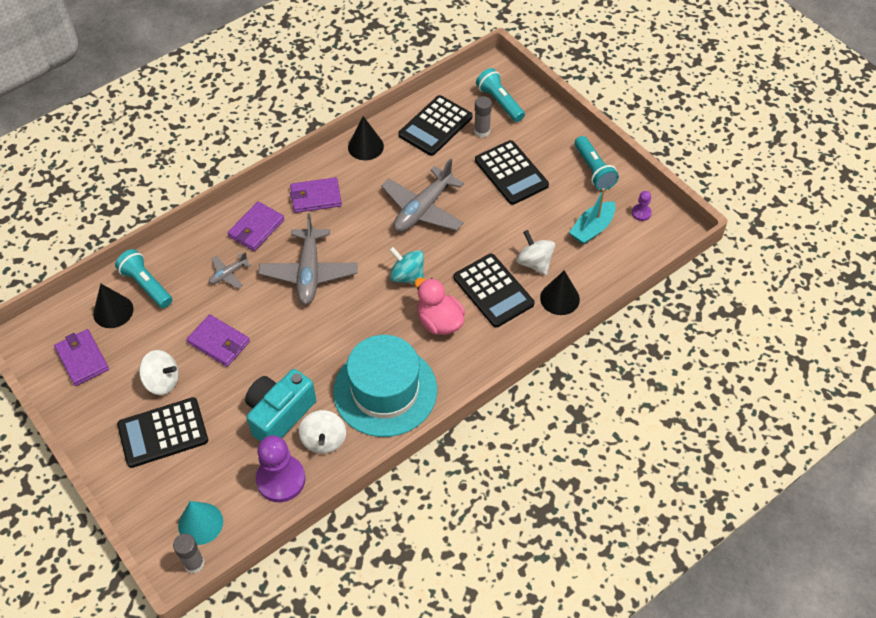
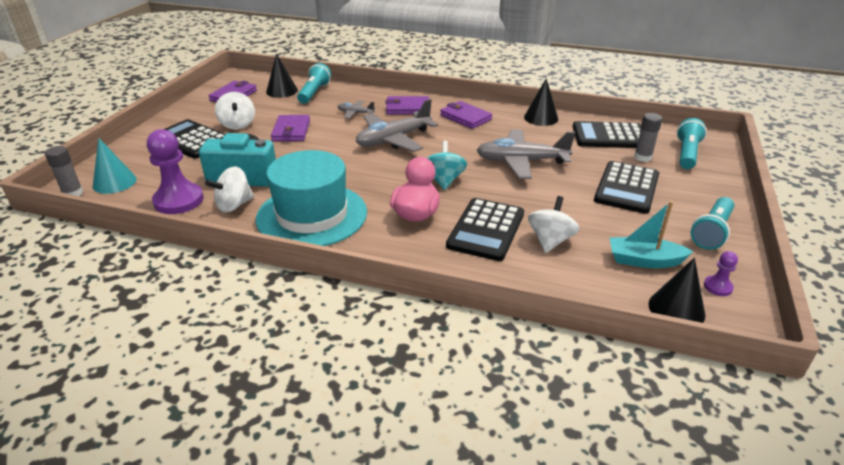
camera: 55 degrees right, 20 degrees down
black cone [540,270,580,315] -> black cone moved to [648,258,705,323]

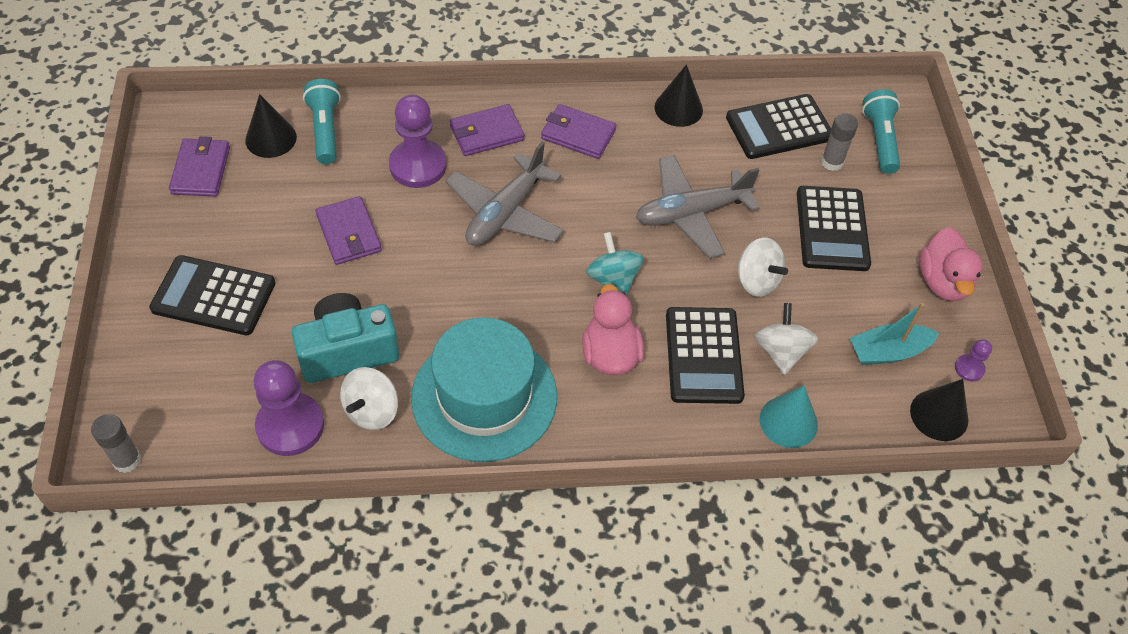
camera: 25 degrees left, 20 degrees up
turquoise cone [93,138,137,194] -> turquoise cone moved to [760,386,818,448]
white spinning top [215,92,255,130] -> white spinning top moved to [737,238,788,297]
grey plane [337,100,376,119] -> purple pawn [389,95,447,188]
turquoise flashlight [691,197,734,250] -> pink duck [919,227,983,301]

